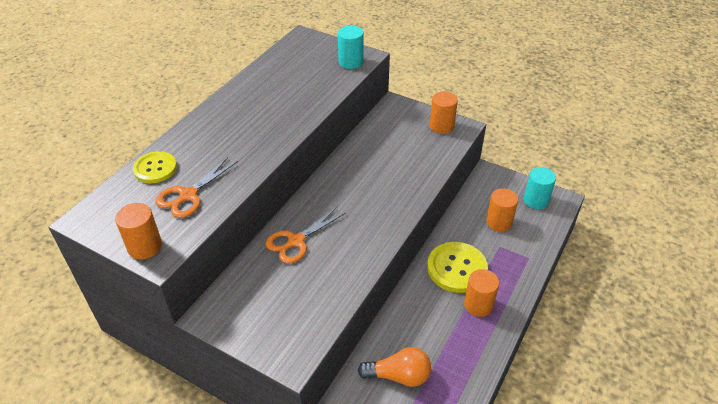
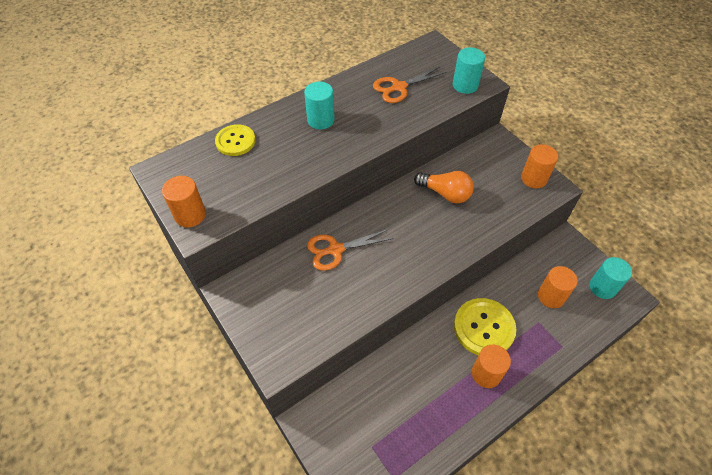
camera: 25 degrees right, 10 degrees up
orange scissors [155,157,238,218] -> orange scissors moved to [373,67,447,103]
orange light bulb [358,347,431,387] -> orange light bulb moved to [414,171,474,203]
none -> turquoise cylinder [304,82,334,129]

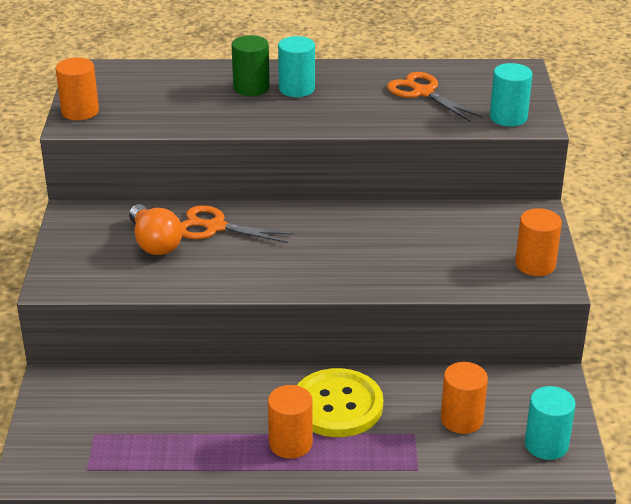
camera: 35 degrees right, 20 degrees down
yellow button [215,124,256,156] -> none
orange scissors [373,67,447,103] -> orange scissors turned 45 degrees clockwise [387,72,483,122]
orange light bulb [414,171,474,203] -> orange light bulb moved to [129,204,182,255]
none -> green cylinder [232,35,270,96]

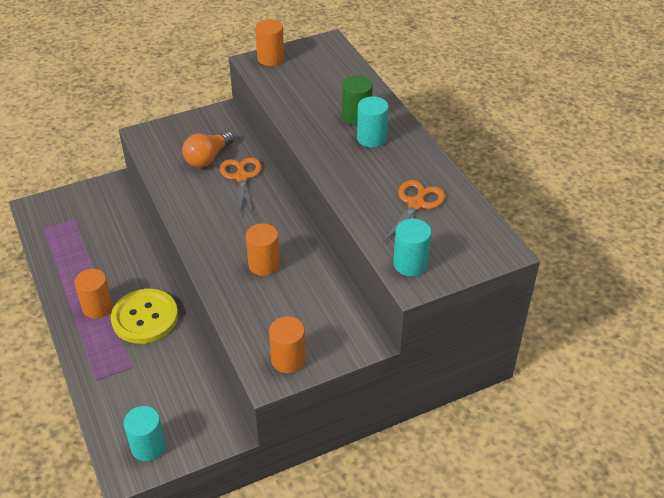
camera: 65 degrees right, 10 degrees up
orange cylinder [441,362,488,434] -> orange cylinder moved to [246,223,280,276]

